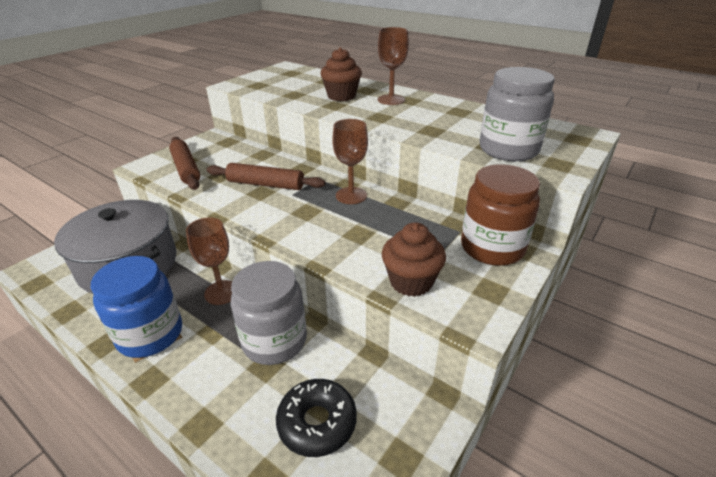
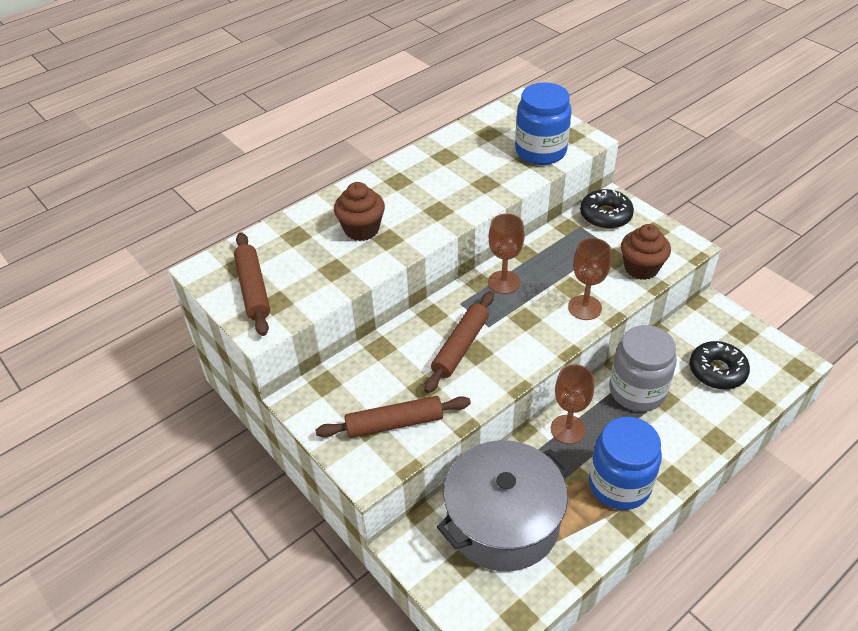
camera: 75 degrees left, 10 degrees up
brown goblet [378,27,409,105] -> brown goblet moved to [568,238,611,320]
brown jar [461,164,540,266] -> black donut [580,189,634,229]
grey jar [480,67,555,161] -> blue jar [515,82,572,165]
none -> brown rolling pin [234,232,270,336]

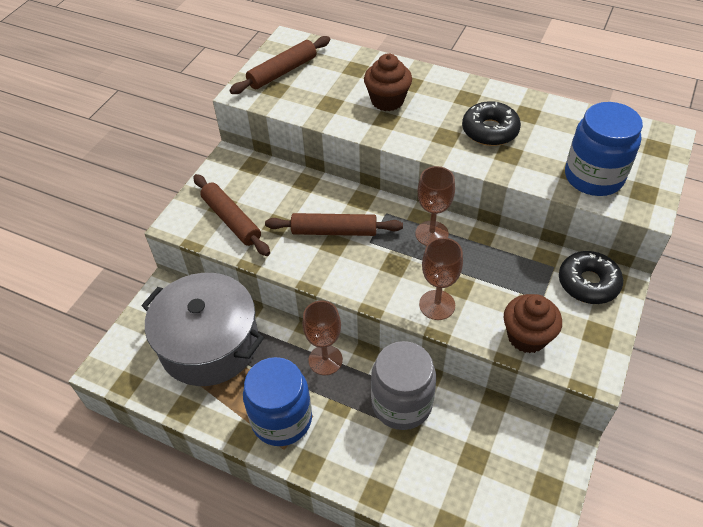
camera: 65 degrees right, 5 degrees up
black donut [689,341,750,390] -> black donut moved to [462,101,521,146]

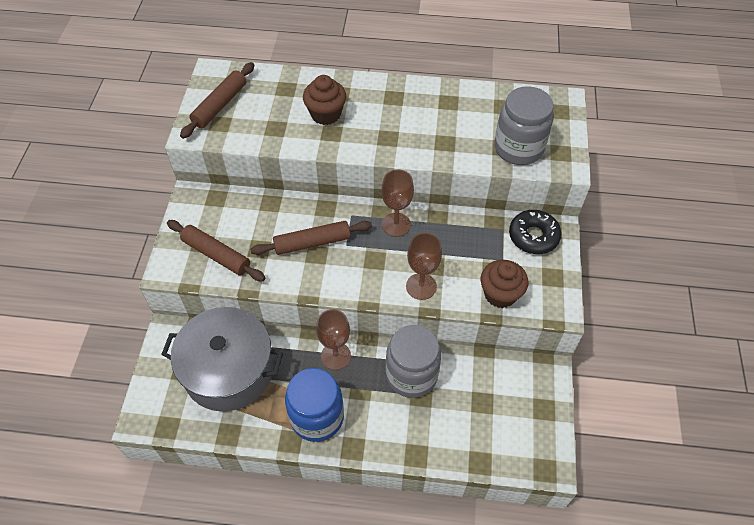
camera: 20 degrees left, 5 degrees up
black donut [462,101,521,146] -> none
blue jar [565,102,643,196] -> grey jar [494,86,554,165]

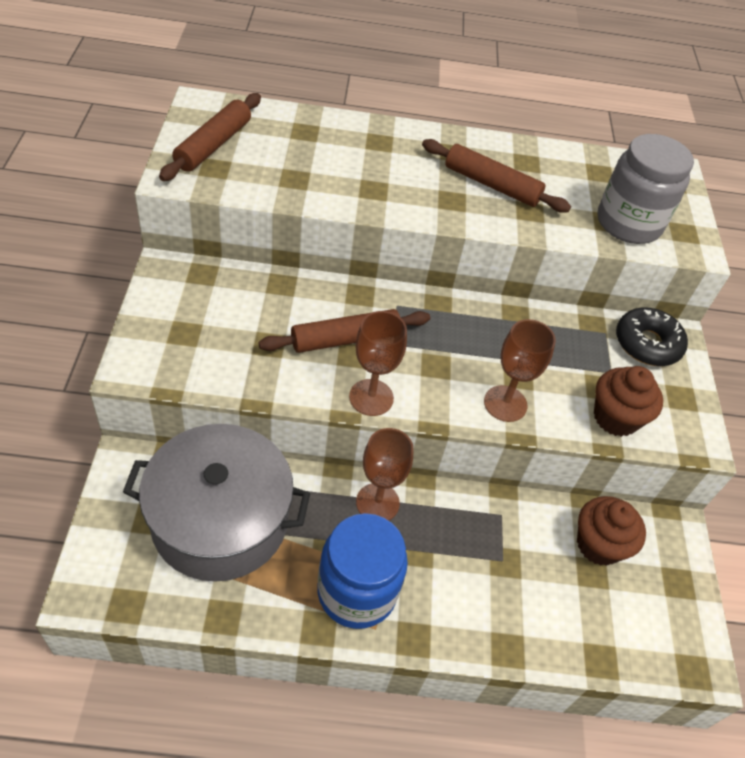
camera: 10 degrees left, 5 degrees down
brown rolling pin [167,220,265,281] -> brown rolling pin moved to [422,139,571,213]
brown cupcake [303,75,346,125] -> brown cupcake moved to [577,496,646,566]
brown goblet [381,170,414,237] -> brown goblet moved to [349,311,407,416]
grey jar [386,325,441,398] -> none

